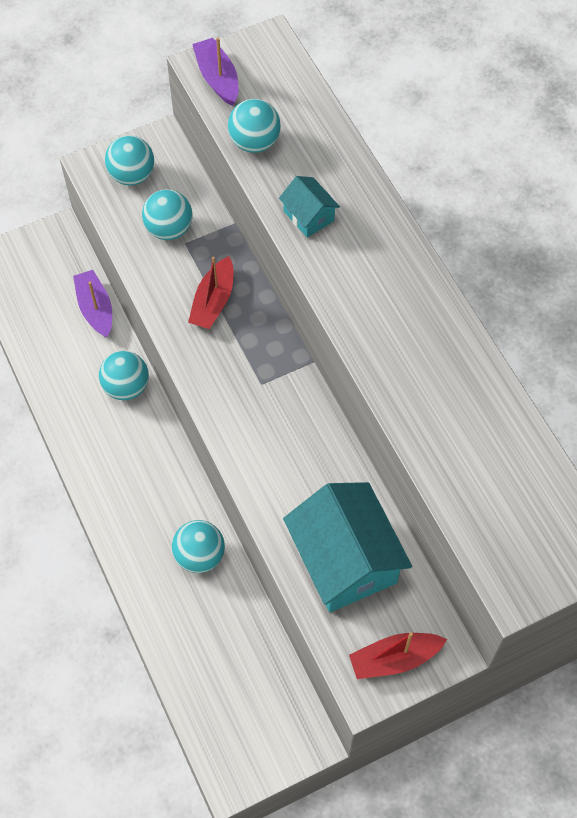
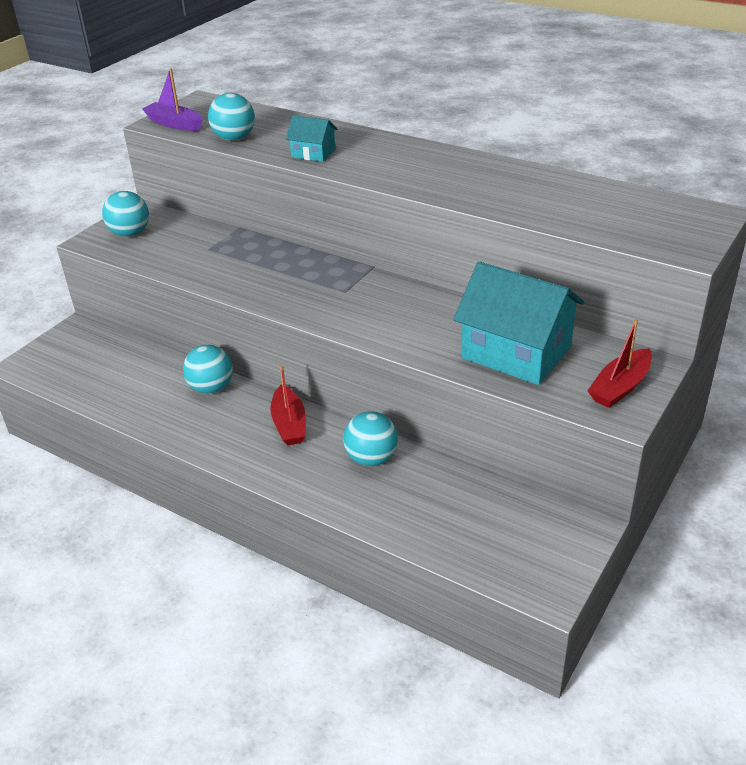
camera: 30 degrees left, 25 degrees down
purple boat [73,270,112,338] -> none
turquoise ball [142,189,192,240] -> none
red boat [188,256,233,329] -> red boat moved to [270,365,306,445]

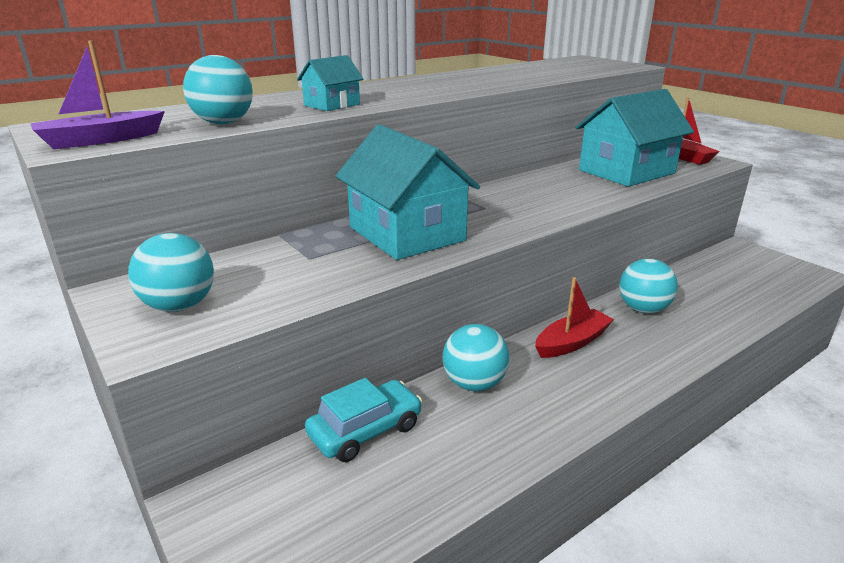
camera: 70 degrees left, 10 degrees down
red boat [270,365,306,445] -> red boat turned 45 degrees counterclockwise [535,277,614,358]
none -> turquoise car [305,378,422,462]
none -> turquoise house [335,124,480,260]

